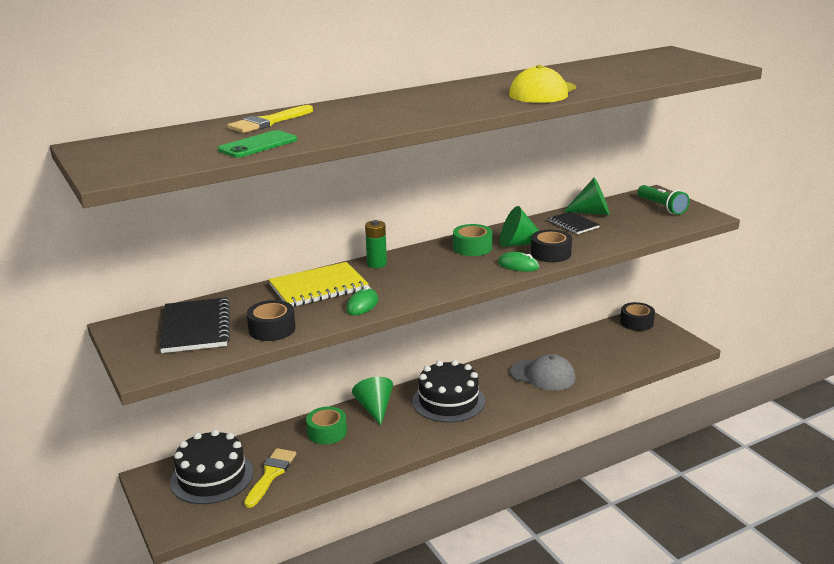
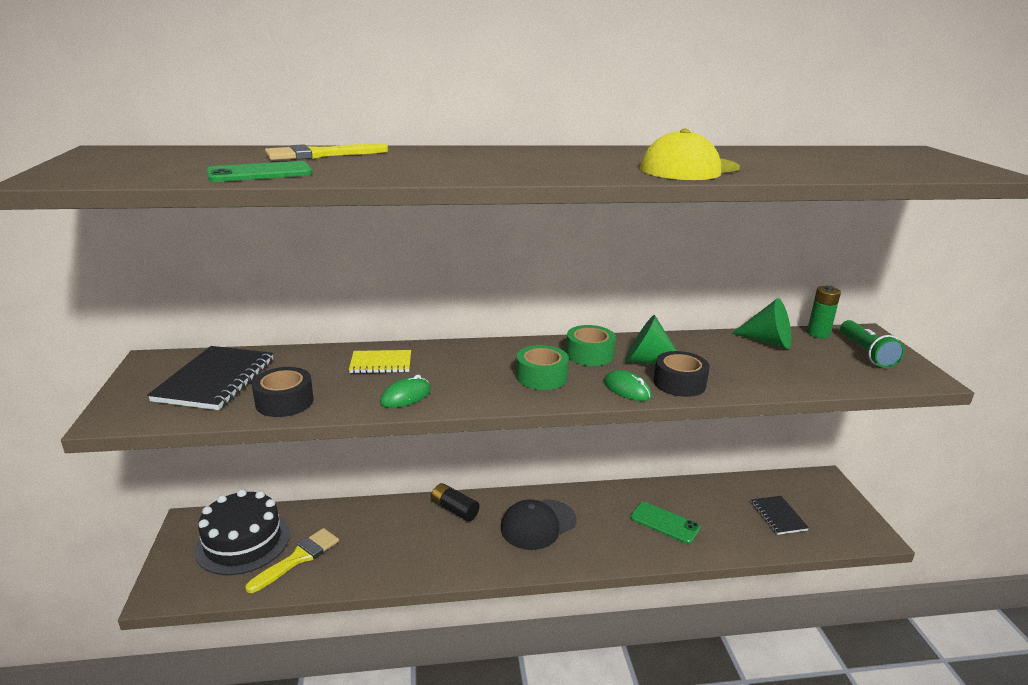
camera: 20 degrees right, 0 degrees up
yellow notebook [269,262,369,307] -> yellow notebook [349,350,411,374], size x0.59
green tape [306,407,347,444] -> green tape moved to [516,345,569,390]
green cone [352,377,393,425] -> black battery [431,483,479,521]
green battery [365,220,387,268] -> green battery moved to [807,285,841,338]
black cake [412,360,485,423] -> black cap [501,499,576,550]
grey cap [510,354,576,391] -> green phone [630,502,700,544]
black notebook [548,211,600,234] -> black notebook moved to [751,496,809,535]
black tape [620,302,655,331] -> none

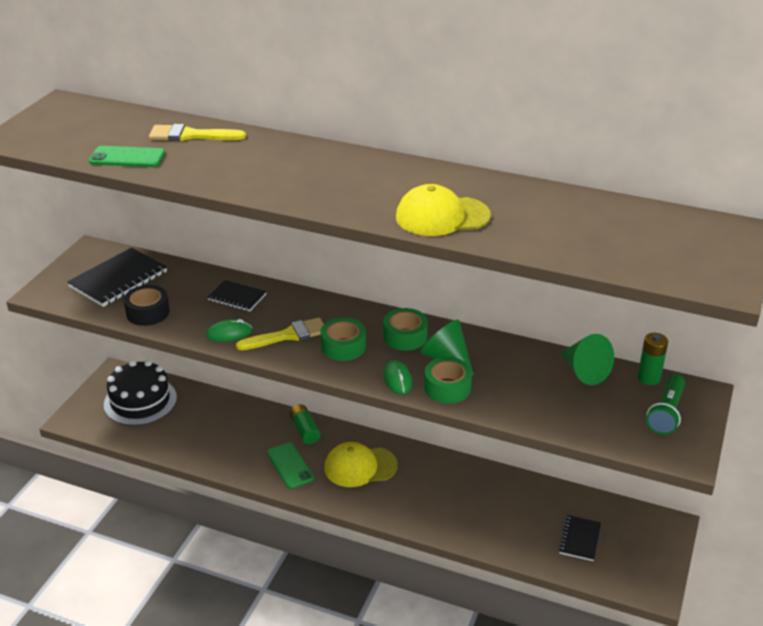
camera: 30 degrees right, 10 degrees up
yellow brush [245,528,339,593] -> yellow brush moved to [236,317,324,350]
yellow notebook [349,350,411,374] -> black notebook [207,280,267,312]
black battery [431,483,479,521] -> green battery [289,404,321,444]
black cap [501,499,576,550] -> yellow cap [324,442,397,487]
green phone [630,502,700,544] -> green phone moved to [267,443,314,489]
black tape [654,351,710,397] -> green tape [424,357,472,403]

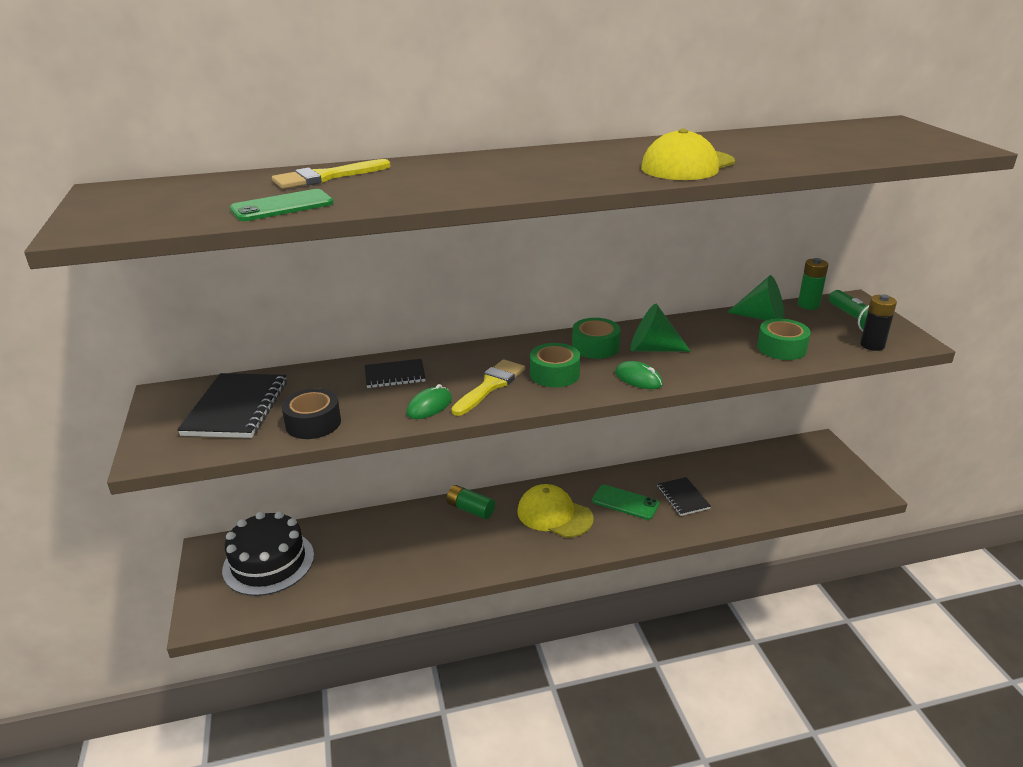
camera: 35 degrees left, 5 degrees down
green phone [267,443,314,489] -> green phone moved to [592,484,659,520]
yellow cap [324,442,397,487] -> yellow cap turned 75 degrees clockwise [517,484,594,538]
green tape [424,357,472,403] -> green tape moved to [757,318,811,360]
black notebook [558,515,601,561] -> black notebook moved to [657,477,711,516]
none -> black battery [860,294,897,351]

